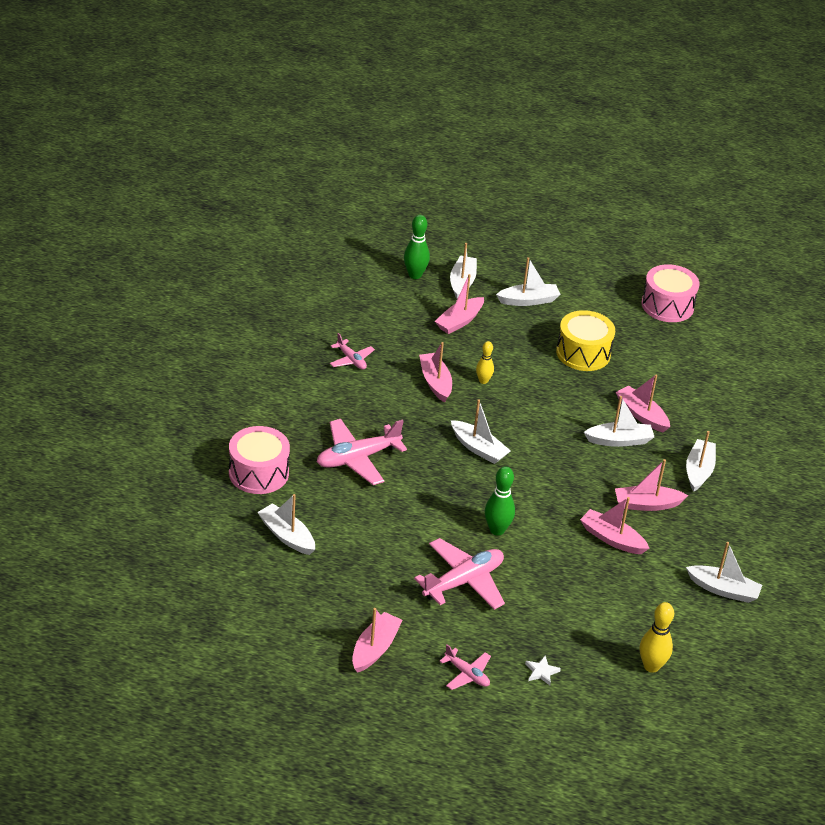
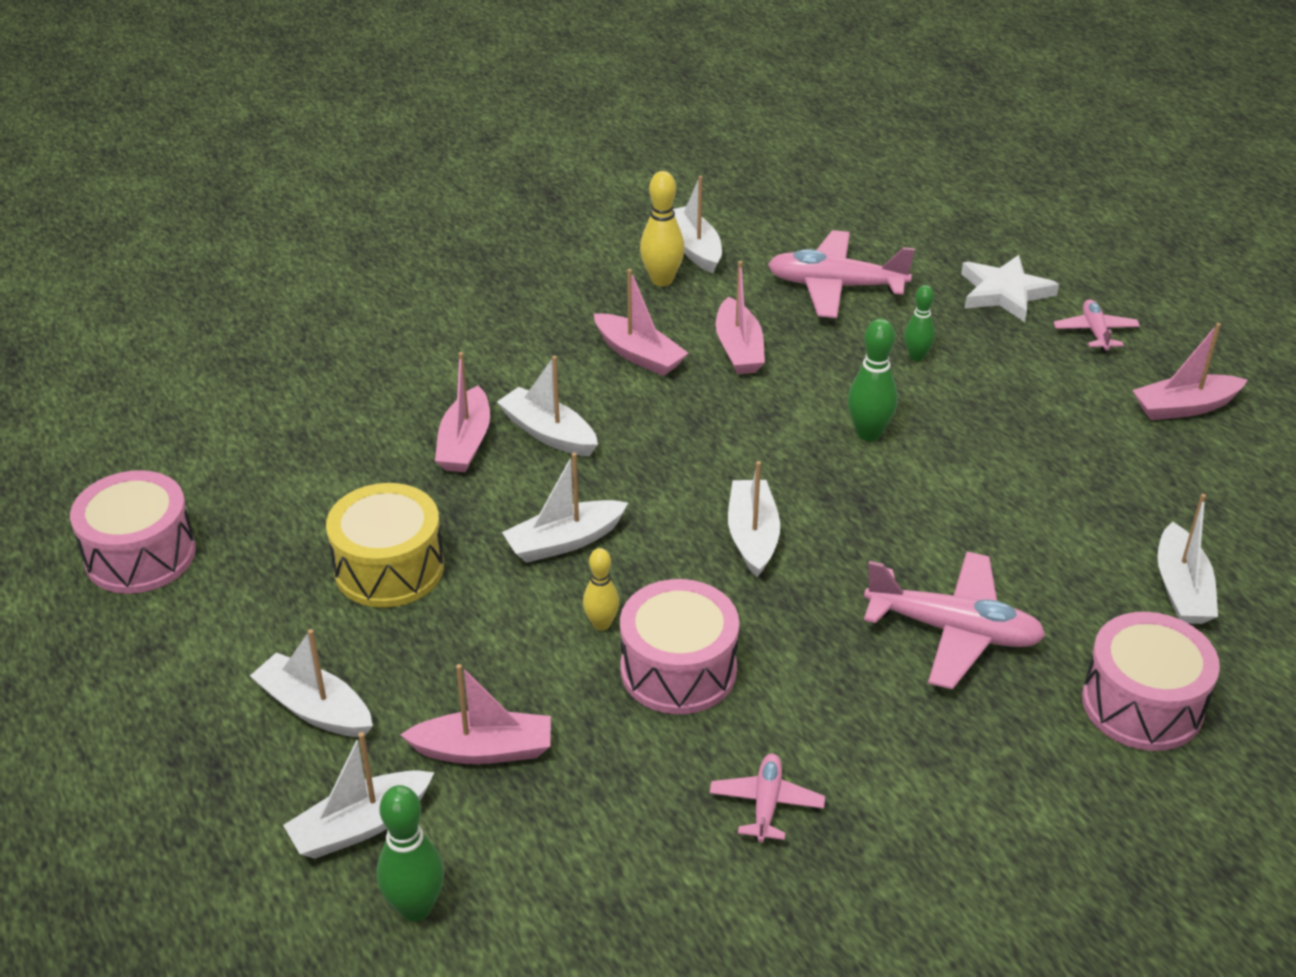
camera: 130 degrees left, 0 degrees up
pink plane [414,538,505,610] -> pink plane moved to [768,230,915,318]
pink boat [419,342,452,402] -> pink drum [620,579,739,714]
white star [525,655,561,685] -> white star [961,255,1059,322], size x2.02
yellow bowling pin [640,602,674,673] -> yellow bowling pin moved to [640,171,685,286]
white boat [686,431,716,492] -> white boat moved to [502,453,628,563]
none -> green bowling pin [904,285,935,361]

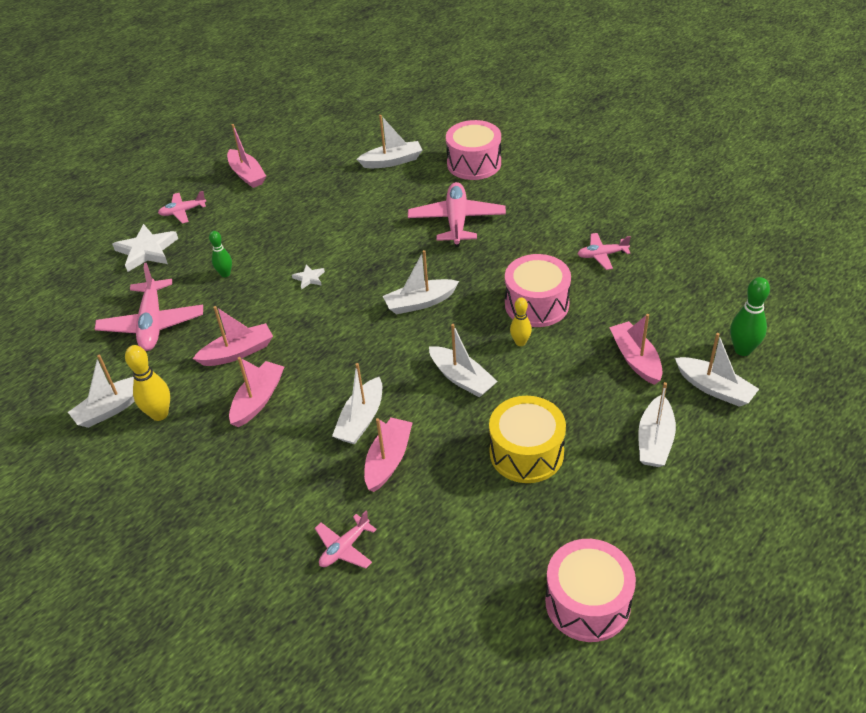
camera: 105 degrees left, 5 degrees up
pink boat [435,352,490,472] -> pink boat turned 60 degrees counterclockwise [364,417,413,492]
green bowling pin [847,318,898,441] -> white star [292,264,325,290]
none -> pink plane [315,511,377,569]

